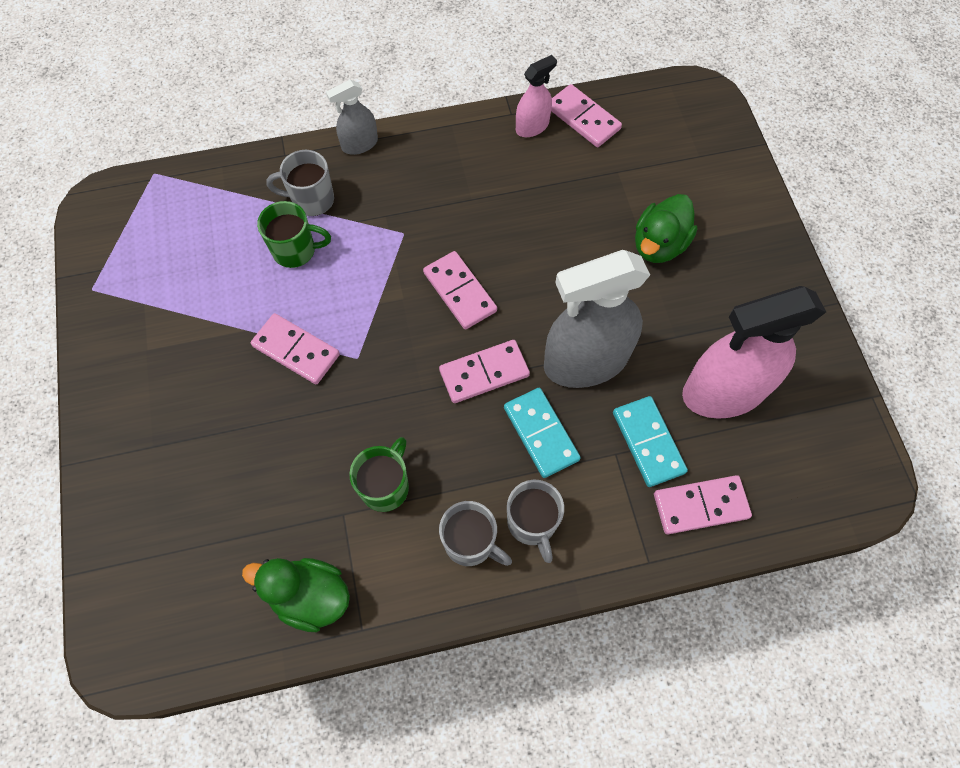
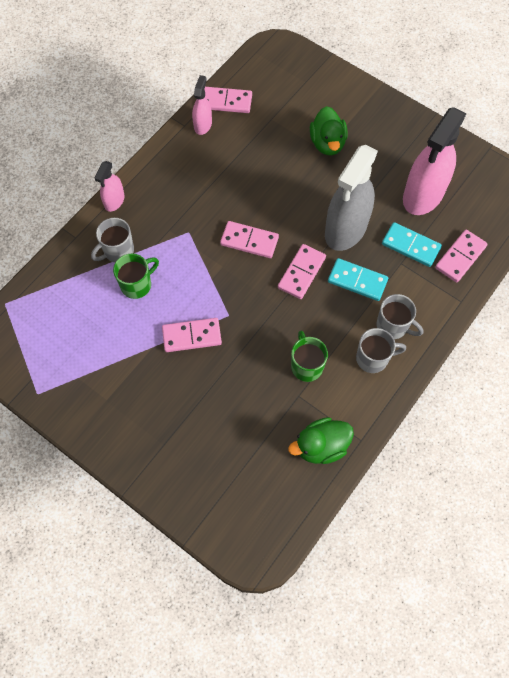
camera: 40 degrees left, 0 degrees up
grey spray bottle [326,80,378,155] -> pink spray bottle [94,161,125,212]

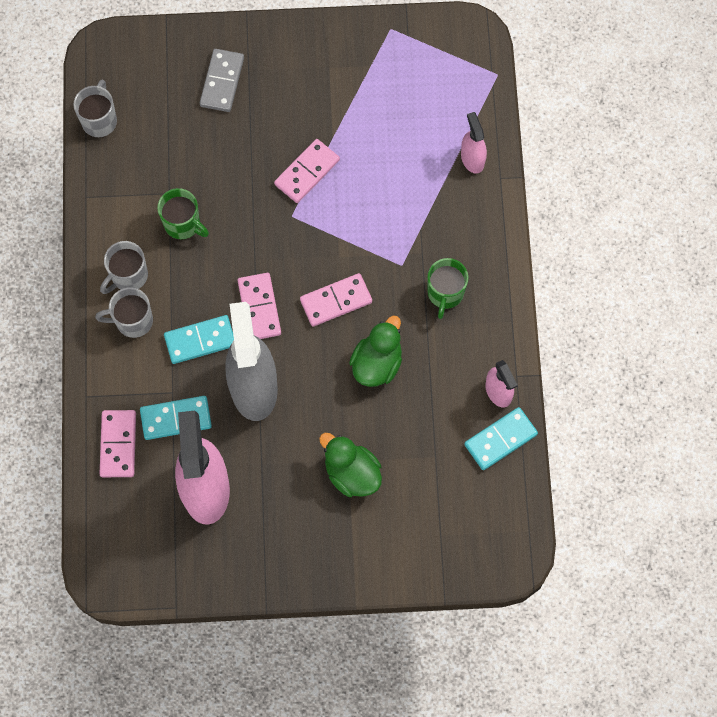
camera: 140 degrees right, 5 degrees up
grey mug [91,218,134,263] -> grey mug moved to [73,80,117,137]
pink spray bottle [94,161,125,212] -> pink spray bottle moved to [461,112,487,173]
green mug [113,254,159,299] -> green mug moved to [427,258,468,319]
pink domino [204,87,252,113] -> turquoise domino [464,407,538,470]
green duck [288,417,354,464] -> green duck moved to [349,316,402,387]
none -> grey domino [200,49,244,112]

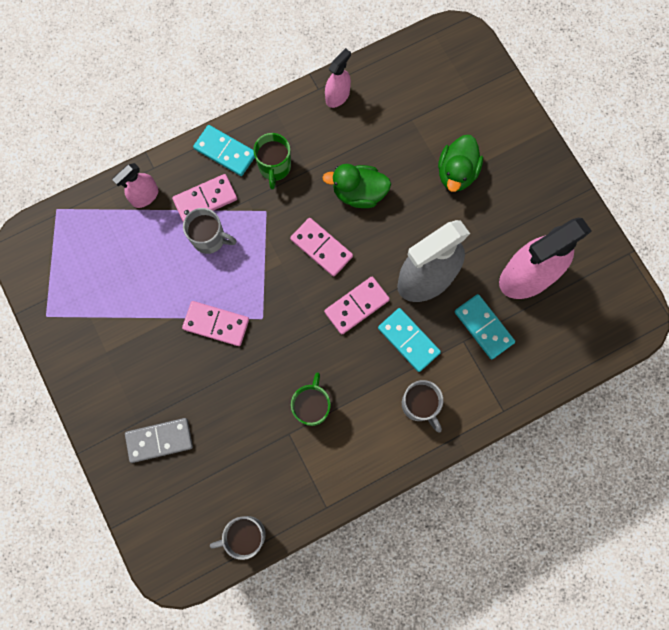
camera: 115 degrees left, 5 degrees up
grey mug [100,241,148,294] -> grey mug moved to [183,208,237,254]
pink domino [100,410,136,477] -> pink domino moved to [172,174,237,222]
green mug [427,258,468,319] -> green mug turned 105 degrees clockwise [253,133,291,189]
turquoise domino [464,407,538,470] -> turquoise domino moved to [193,125,255,176]

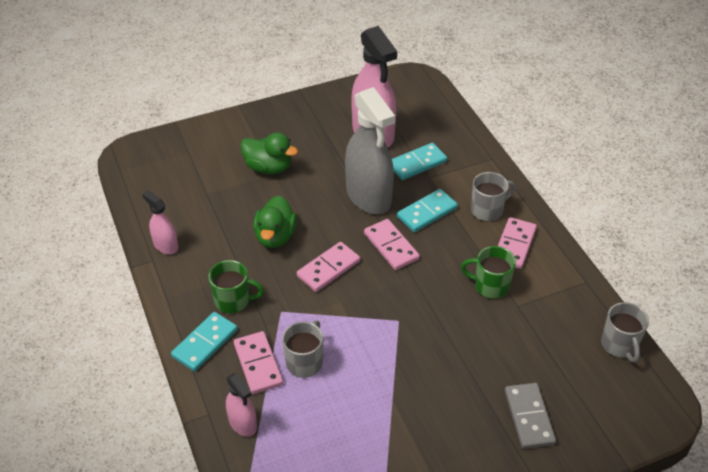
camera: 85 degrees left, 30 degrees down
pink domino [182,301,249,346] -> pink domino moved to [498,217,537,269]

